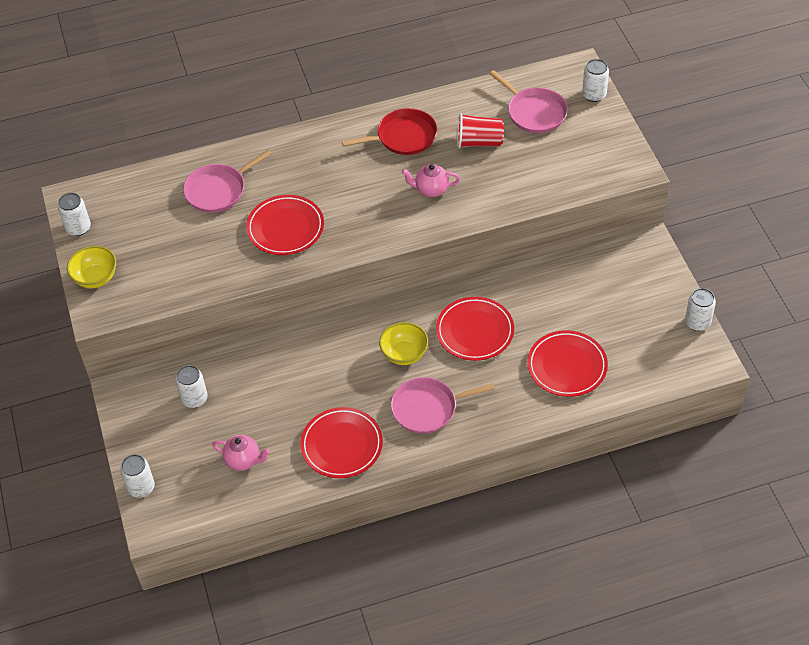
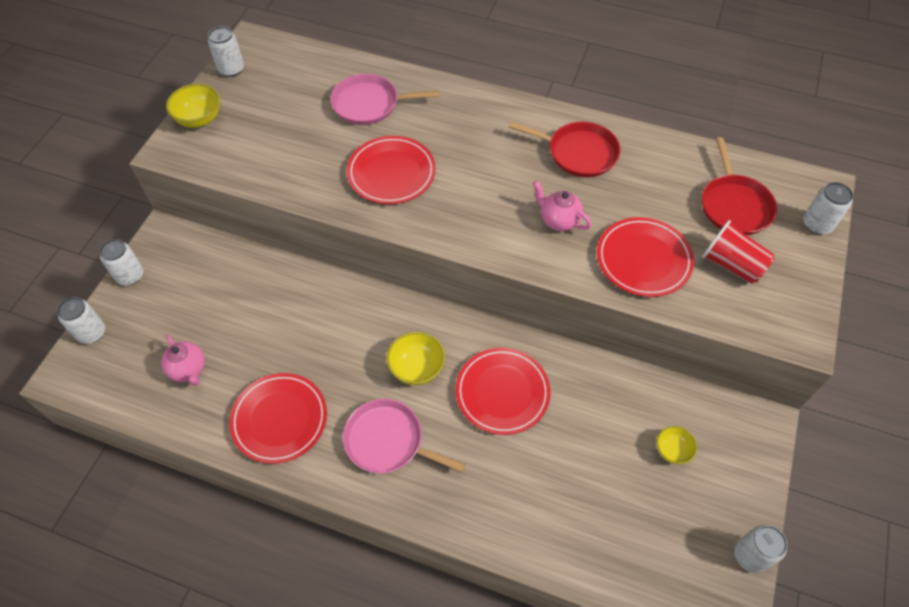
camera: 35 degrees right, 5 degrees up
white can [175,365,208,408] -> white can moved to [99,239,143,285]
red cup [457,113,504,149] -> red cup moved to [702,220,775,284]
pink pan [489,70,568,133] -> red pan [702,137,777,235]
red plate [527,330,608,397] -> red plate moved to [597,217,694,297]
none -> yellow bowl [657,426,697,464]

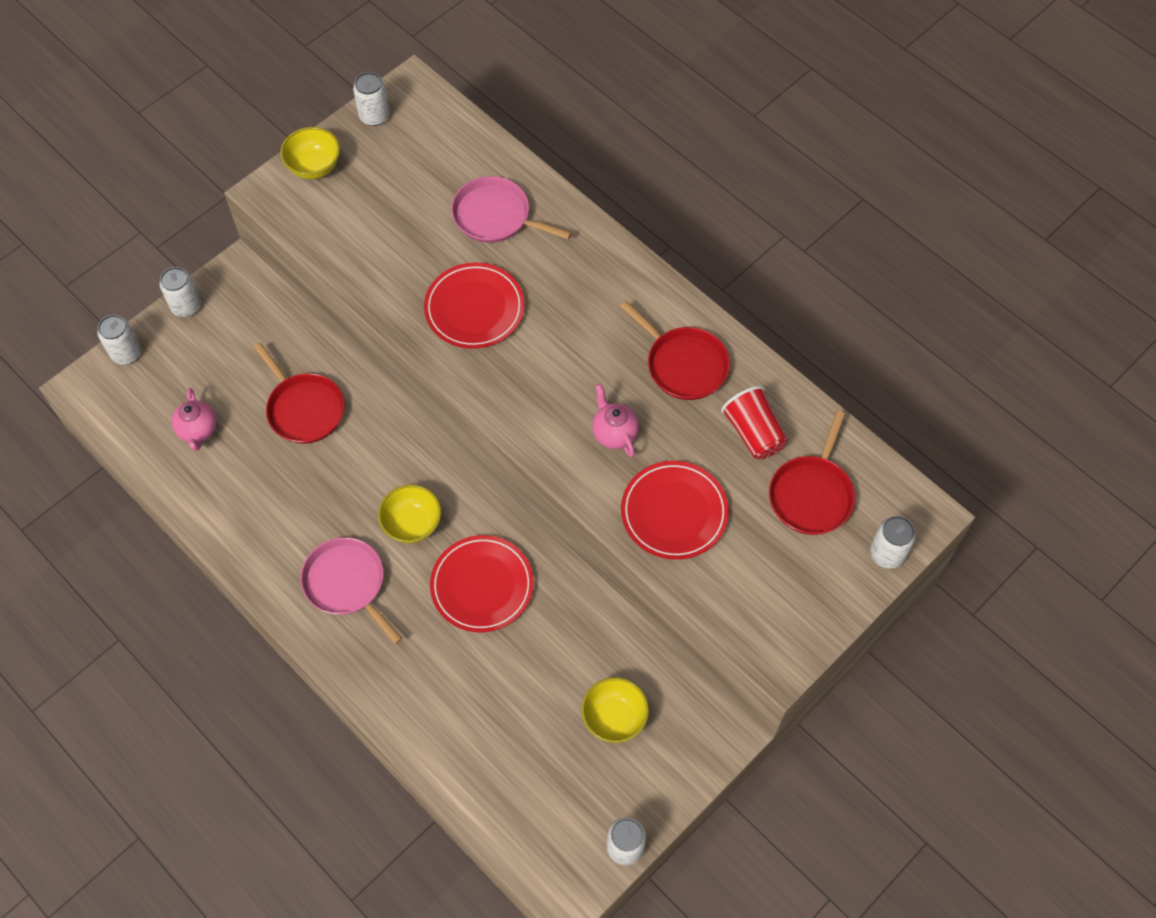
camera: 25 degrees right, 5 degrees up
red plate [229,373,327,464] -> none
yellow bowl [657,426,697,464] -> yellow bowl [581,677,649,743], size x1.54
red cup [702,220,775,284] -> red cup moved to [721,386,788,460]
none -> red pan [254,343,345,444]

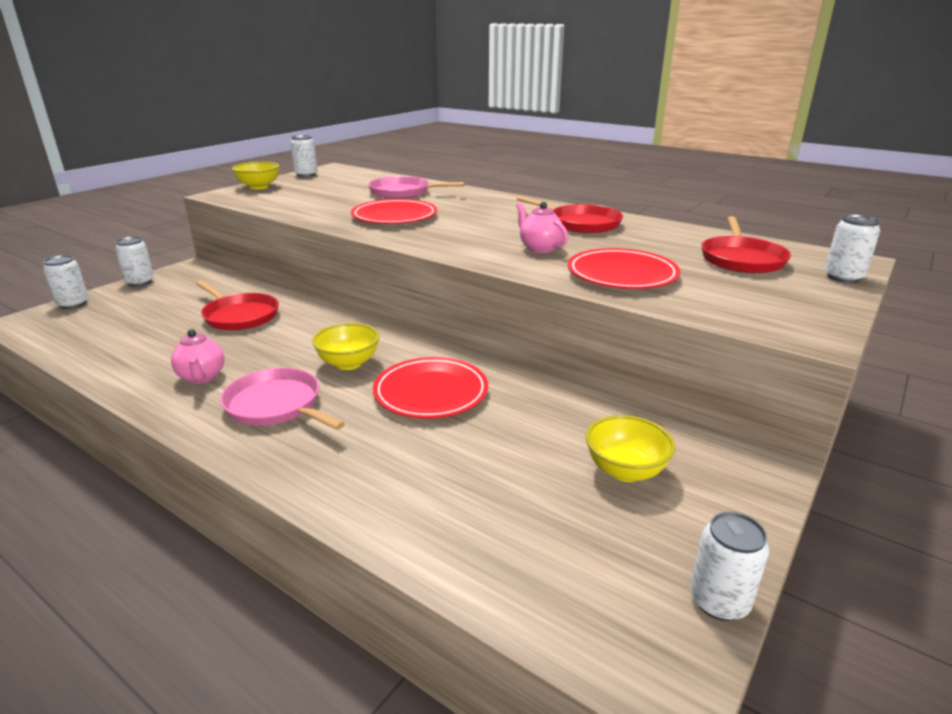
camera: 10 degrees left, 35 degrees down
pink teapot [172,388,216,451] -> pink teapot moved to [171,329,224,384]
red cup [721,386,788,460] -> none

